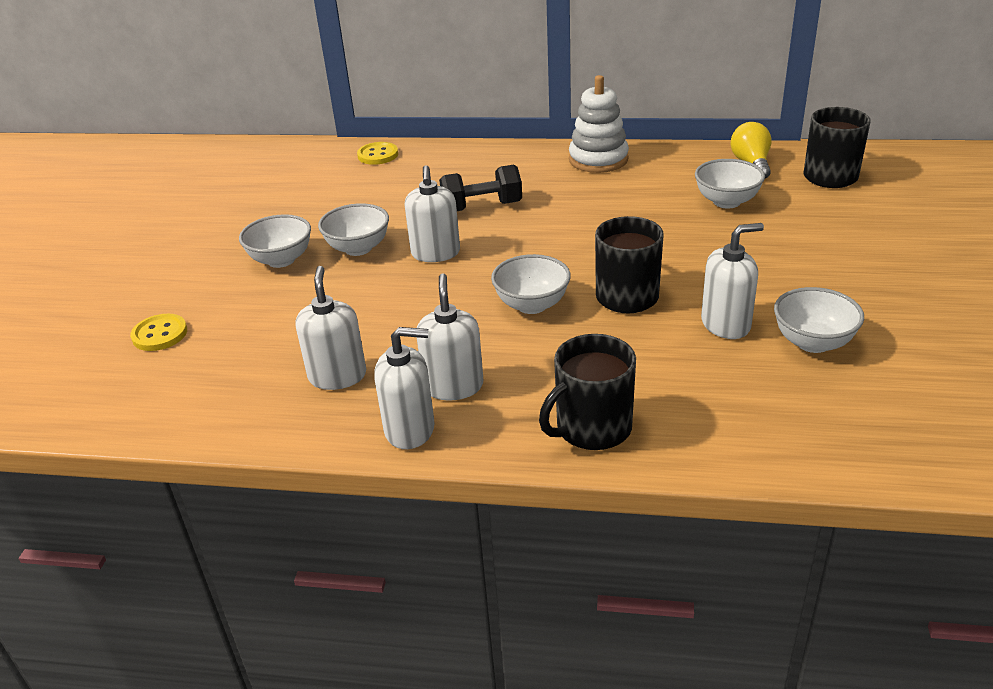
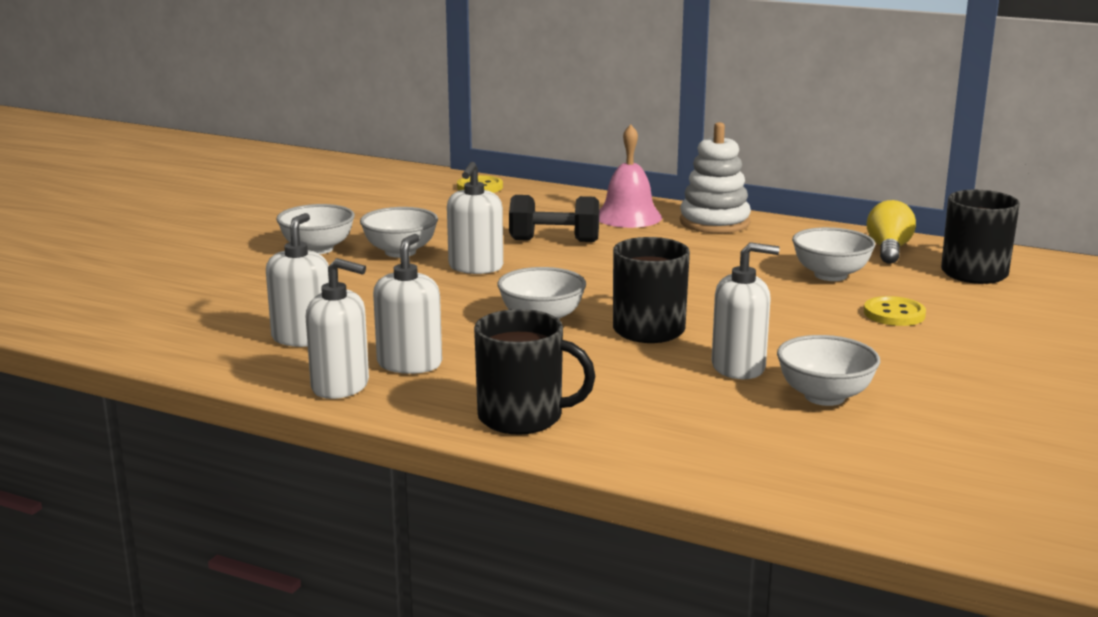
camera: 15 degrees right, 15 degrees down
yellow button [130,314,187,351] -> yellow button moved to [864,296,926,326]
black mug [539,334,636,450] -> black mug turned 150 degrees counterclockwise [474,309,596,435]
none -> pink bell [599,125,662,228]

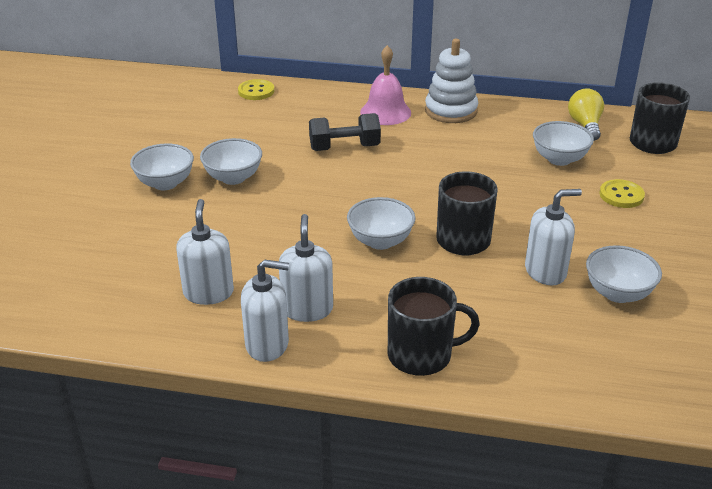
camera: 15 degrees left, 15 degrees up
white soap dispenser [447,162,503,274] -> none

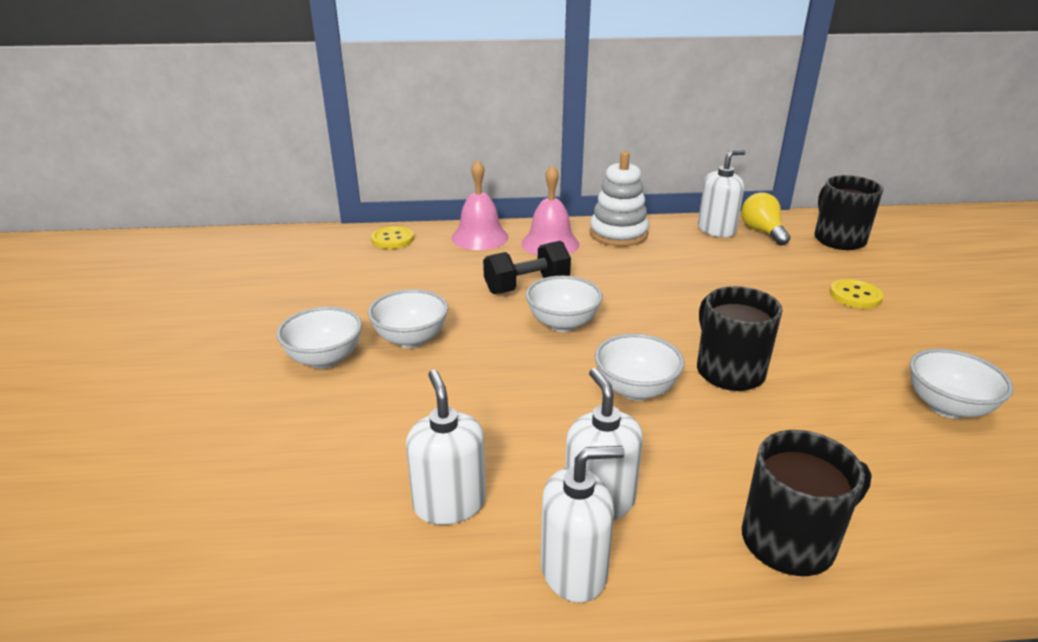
camera: 15 degrees left, 5 degrees down
white soap dispenser [525,189,582,286] -> white soap dispenser moved to [698,149,746,238]
white bowl [533,121,594,166] -> white bowl moved to [526,276,603,332]
none -> pink bell [452,160,508,250]

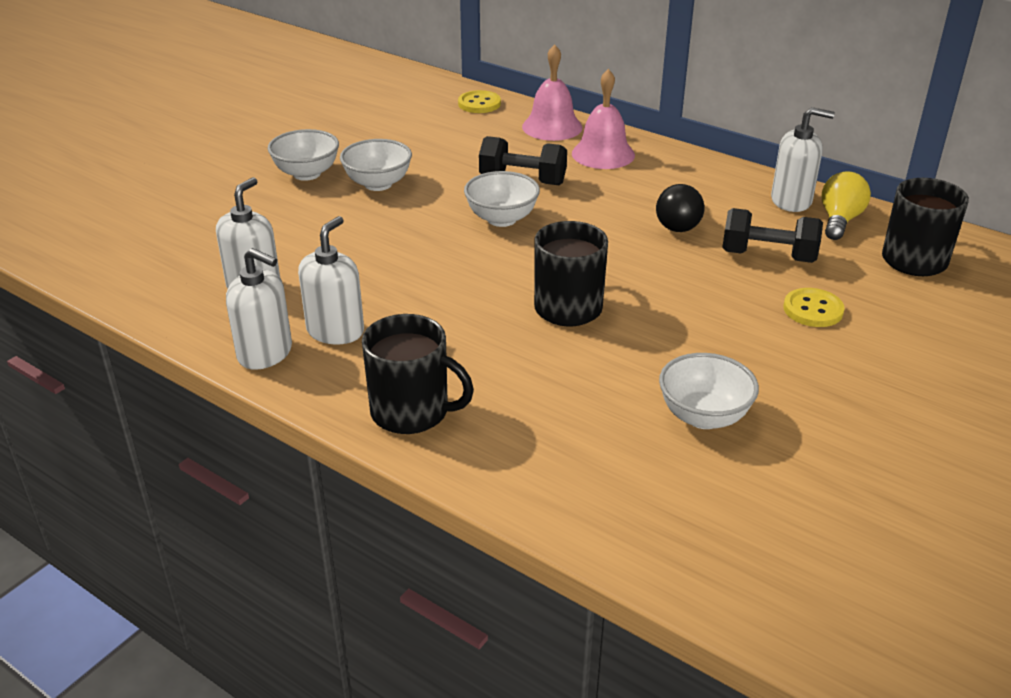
camera: 40 degrees right, 5 degrees up
white stacking toy [590,151,649,246] -> none
white bowl [595,333,684,401] -> none
none -> black light bulb [656,184,705,232]
none -> black dumbbell [722,208,823,263]

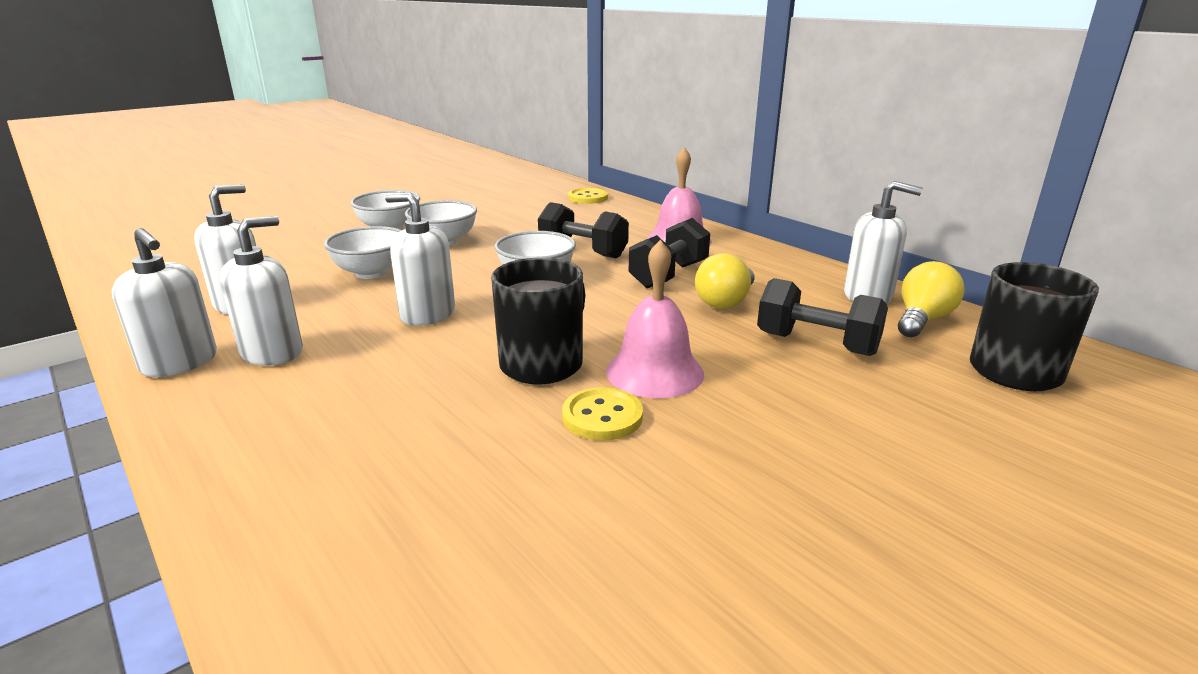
camera: 15 degrees right, 10 degrees down
black mug [362,314,474,434] -> none
pink bell [522,44,582,141] -> pink bell moved to [606,240,704,398]
black light bulb [656,184,705,232] -> yellow light bulb [695,253,755,309]
white bowl [659,353,759,429] -> white bowl moved to [324,226,402,279]
yellow button [783,288,844,327] -> yellow button moved to [562,387,643,441]
none -> white soap dispenser [385,193,455,326]
none -> black dumbbell [629,218,710,288]

